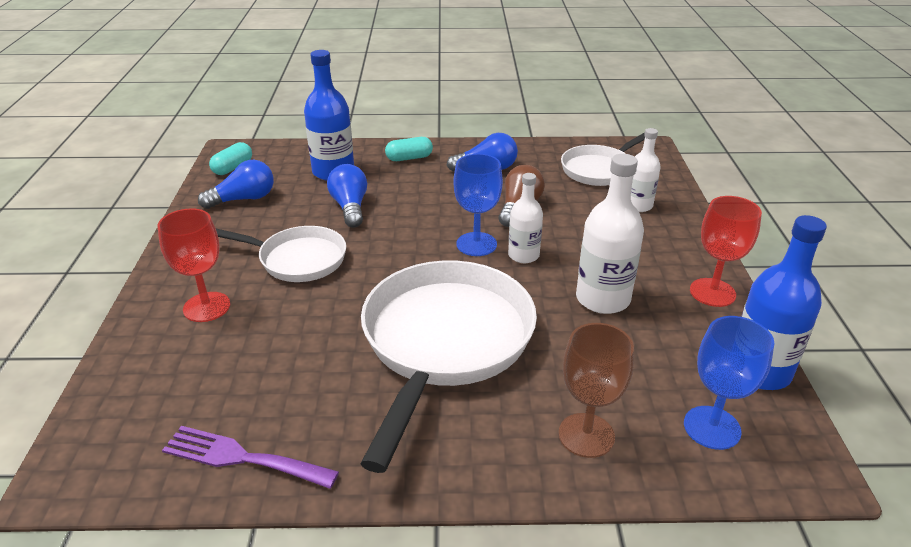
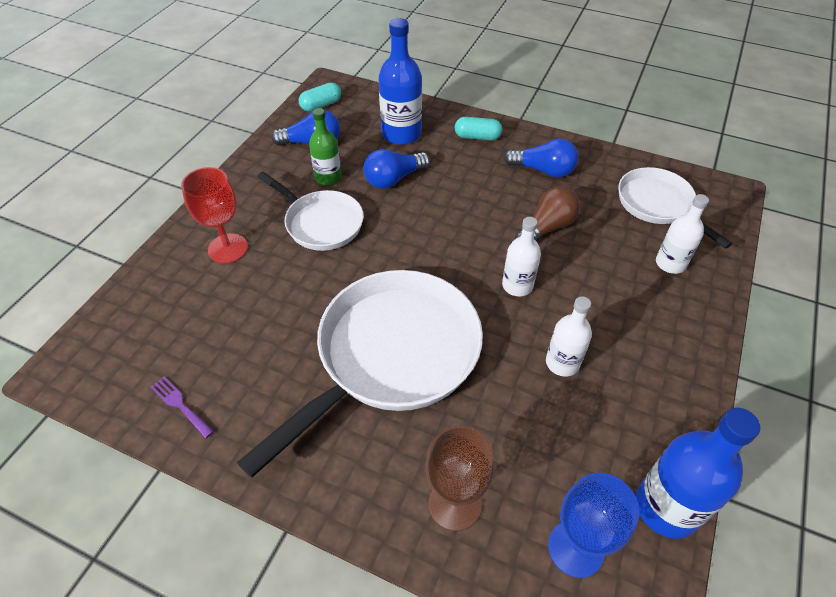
camera: 25 degrees right, 15 degrees up
purple fork [162,426,339,489] -> purple fork [151,377,214,439], size x0.59
blue light bulb [327,164,367,227] -> blue light bulb turned 135 degrees counterclockwise [363,149,430,189]
blue goblet [453,154,503,256] -> none
white pan [561,132,645,186] -> white pan turned 75 degrees clockwise [618,167,732,249]
white bottle [576,154,644,314] -> white bottle [546,296,592,376], size x0.63
red goblet [690,196,762,307] -> none
none -> green bottle [309,108,342,185]

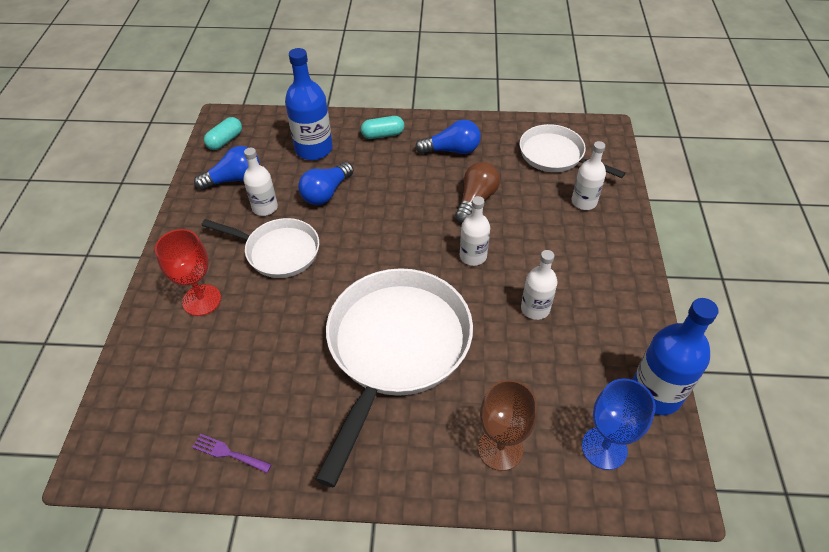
camera: 20 degrees left, 0 degrees up
green bottle [309,108,342,185] -> white bottle [243,147,278,216]

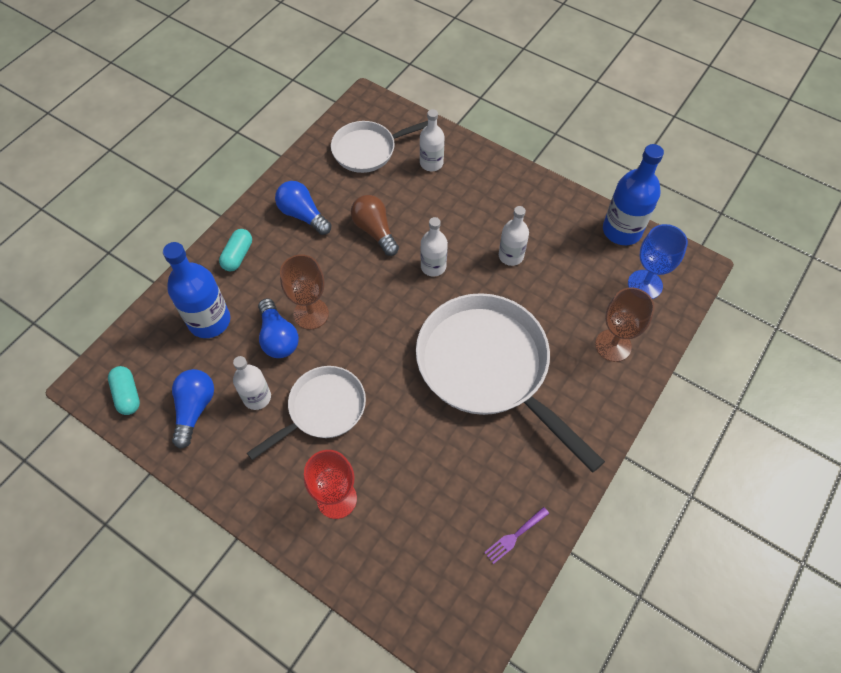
camera: 60 degrees left, 10 degrees up
blue light bulb [415,119,481,154] -> blue light bulb turned 75 degrees counterclockwise [275,181,332,235]
none -> brown goblet [280,254,329,329]

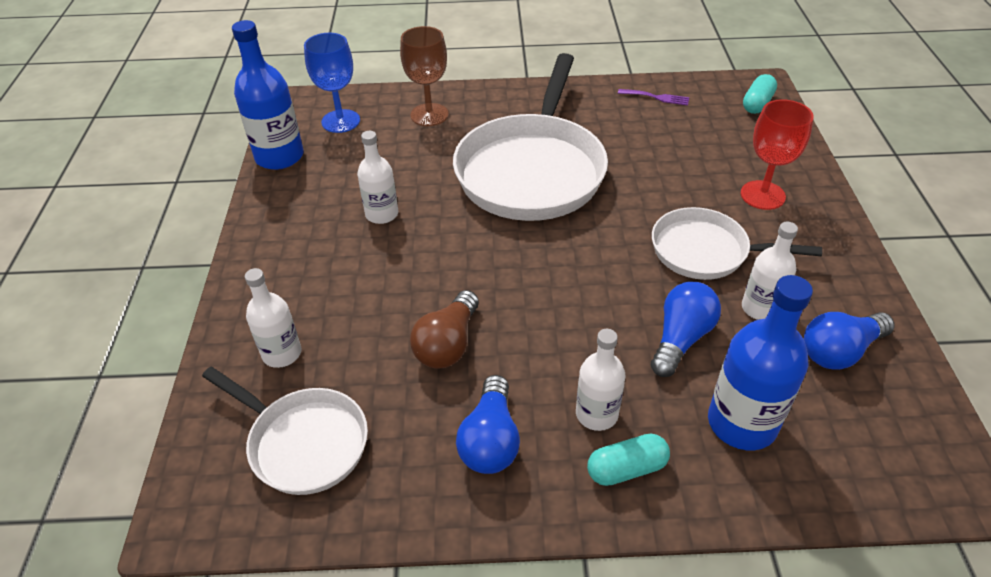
camera: 125 degrees left, 15 degrees down
turquoise capsule [108,366,140,415] -> turquoise capsule moved to [743,74,777,114]
brown goblet [280,254,329,329] -> none
white bottle [420,217,448,277] -> white bottle moved to [576,329,625,431]

